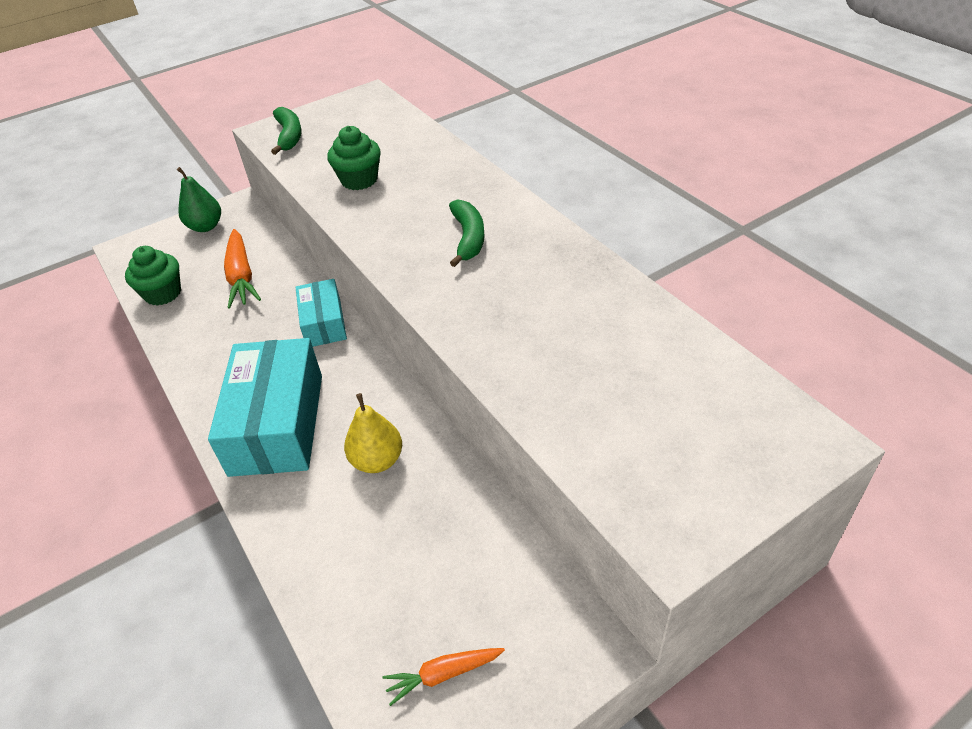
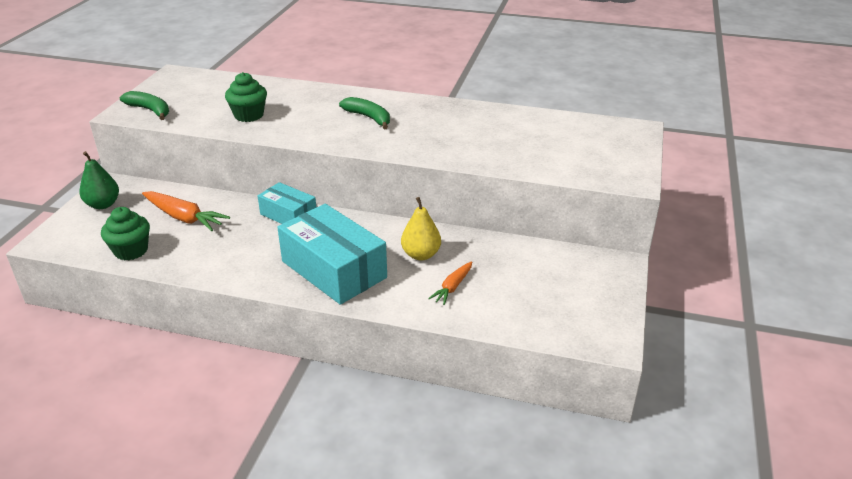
camera: 45 degrees left, 10 degrees down
orange carrot [383,648,505,706] -> orange carrot moved to [428,261,472,305]

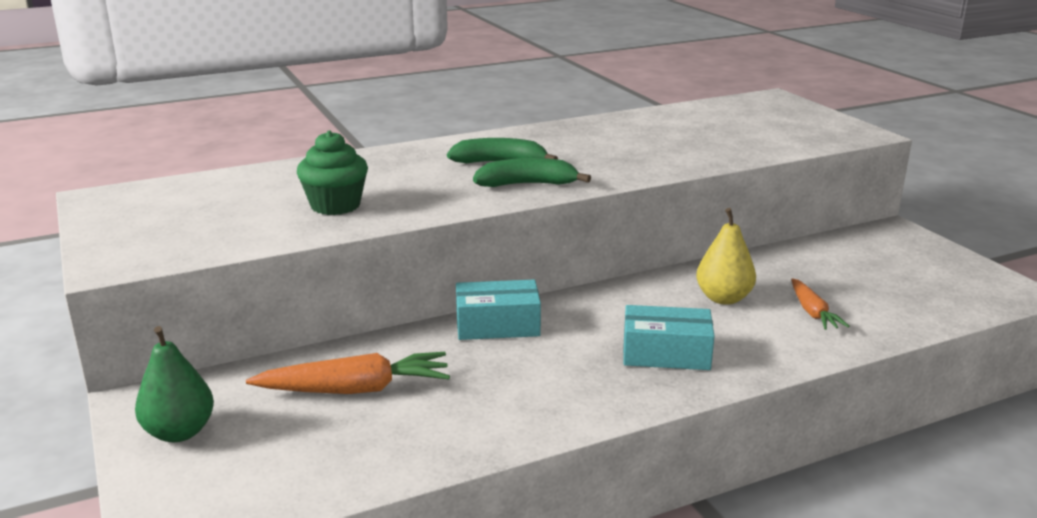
camera: 40 degrees left, 10 degrees down
green cupcake [101,207,150,260] -> none
green banana [120,91,169,120] -> green banana moved to [473,158,591,187]
turquoise box [277,204,387,305] -> turquoise box [623,305,715,370], size x0.57

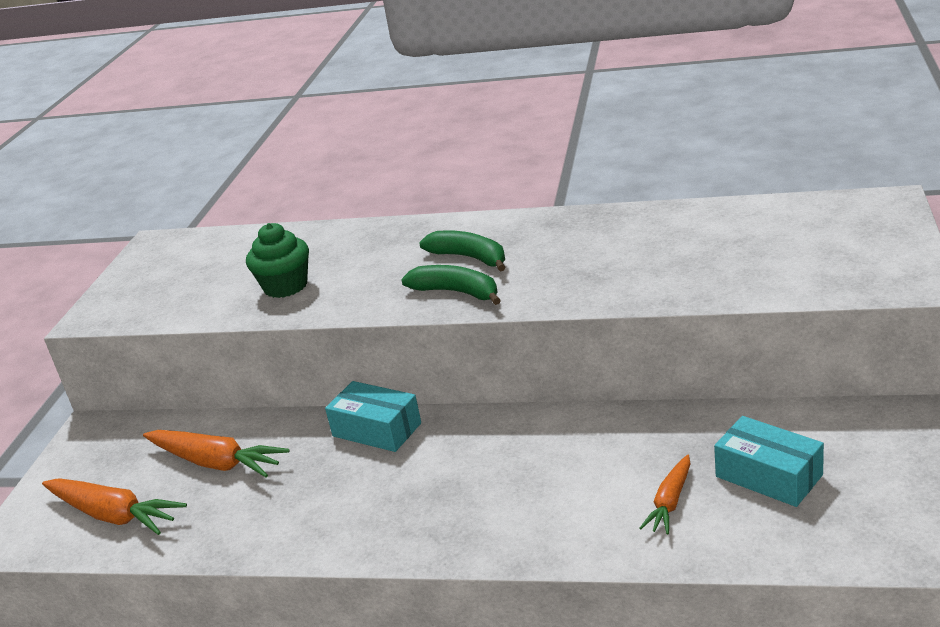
camera: 40 degrees right, 5 degrees up
green pear [135,326,214,442] -> none
turquoise box [623,305,715,370] -> turquoise box moved to [714,416,824,507]
yellow pear [696,208,756,305] -> none
none -> orange carrot [42,479,187,535]

